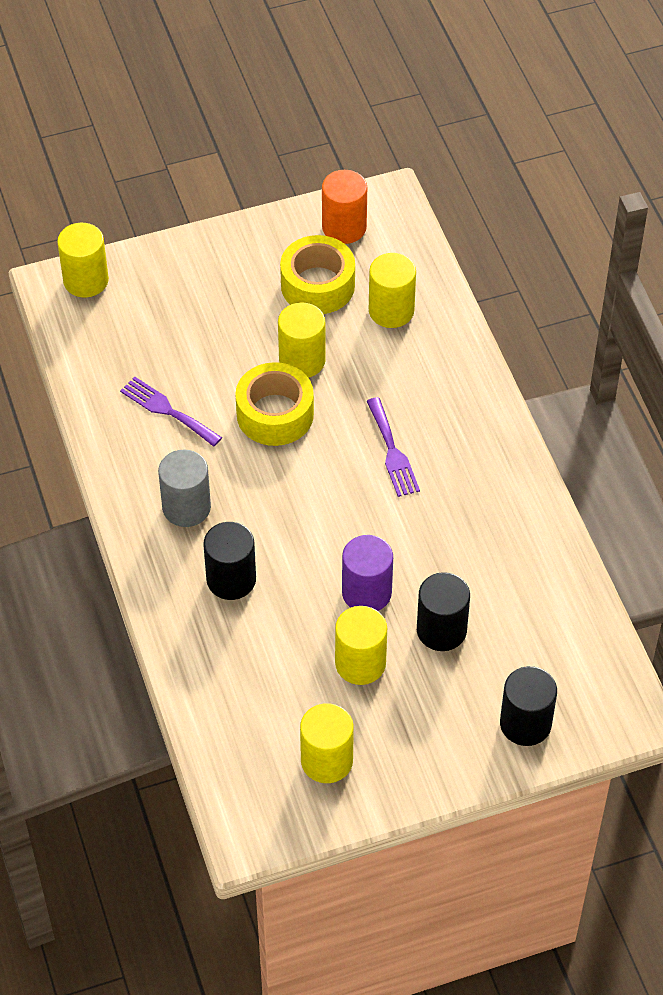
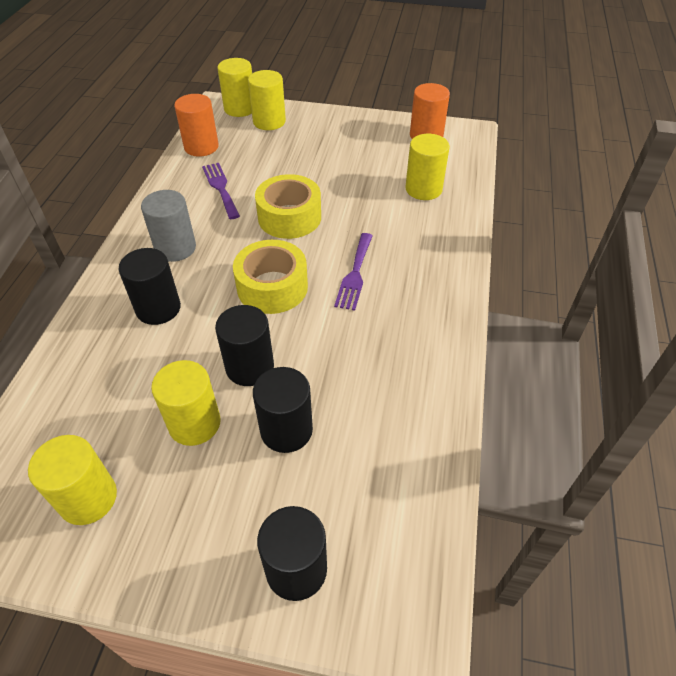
camera: 30 degrees right, 5 degrees down
yellow cylinder [278,302,326,378] -> yellow cylinder moved to [248,70,286,130]
yellow tape [280,235,355,314] -> yellow tape moved to [233,240,308,314]
purple cylinder [342,535,393,611] -> black cylinder [215,305,274,386]
none -> orange cylinder [174,94,219,157]

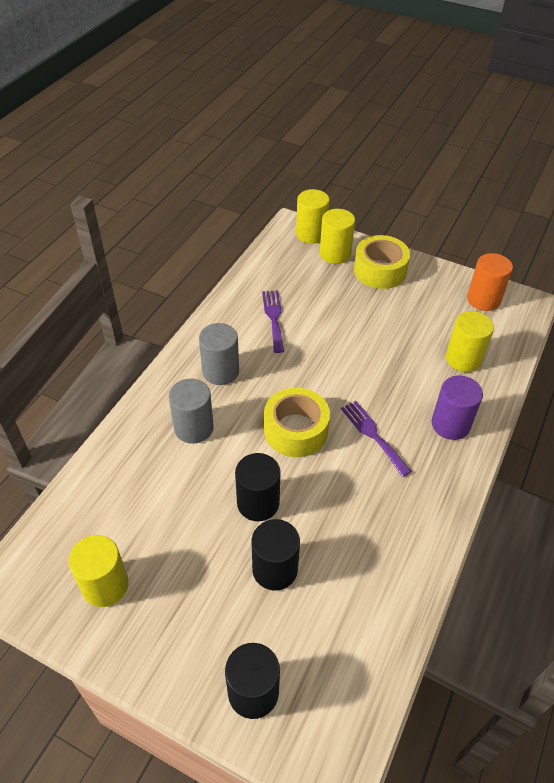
camera: 15 degrees right, 0 degrees up
black cylinder [119,248,181,325] -> grey cylinder [169,379,214,444]
yellow cylinder [151,360,221,446] -> none
orange cylinder [174,94,219,157] -> none
yellow tape [255,174,321,239] -> yellow tape moved to [354,235,410,289]
purple fork [334,233,373,311] -> purple fork turned 120 degrees clockwise [341,401,412,477]
none -> purple cylinder [431,375,483,440]

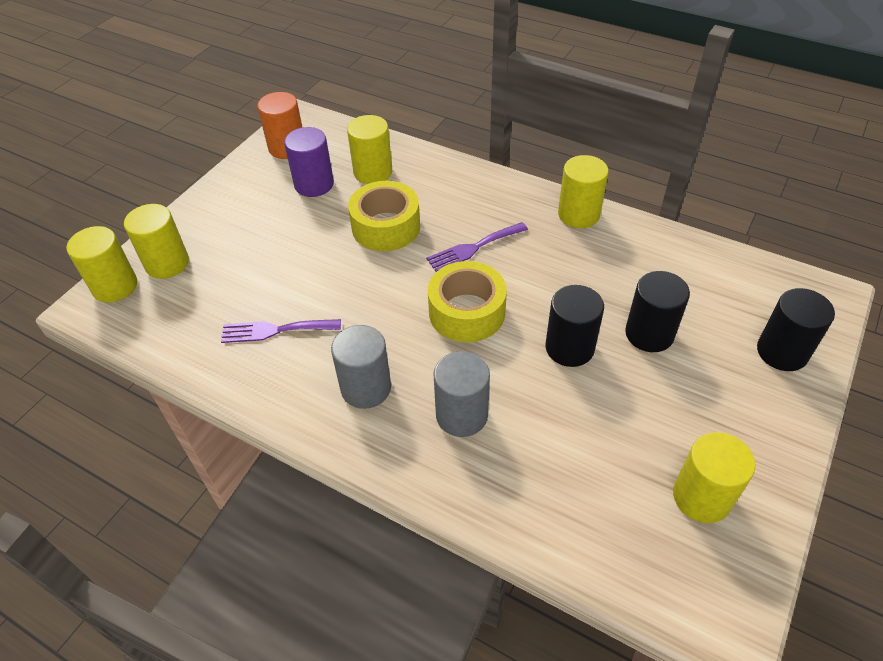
camera: 85 degrees left, 0 degrees up
yellow tape [354,235,410,289] -> yellow tape moved to [348,181,420,251]
purple cylinder [431,375,483,440] -> purple cylinder moved to [284,127,334,197]
none -> yellow cylinder [558,155,609,228]

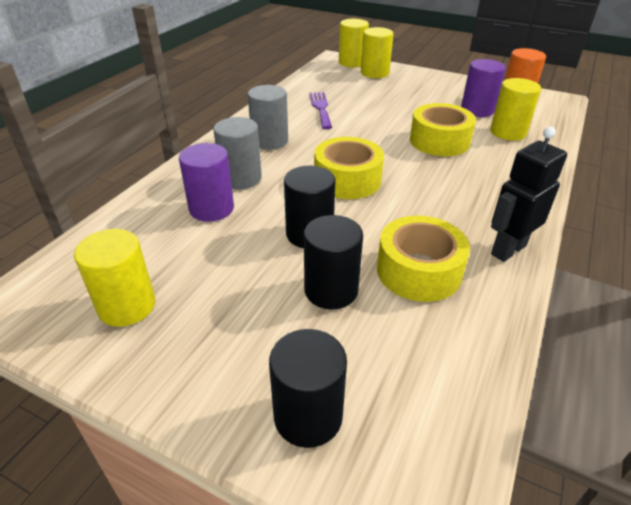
camera: 85 degrees right, 10 degrees down
purple fork [426,222,528,272] -> none
yellow cylinder [558,155,609,228] -> black robot [491,127,567,262]
none -> purple cylinder [179,143,234,222]
none -> yellow tape [377,216,470,302]

